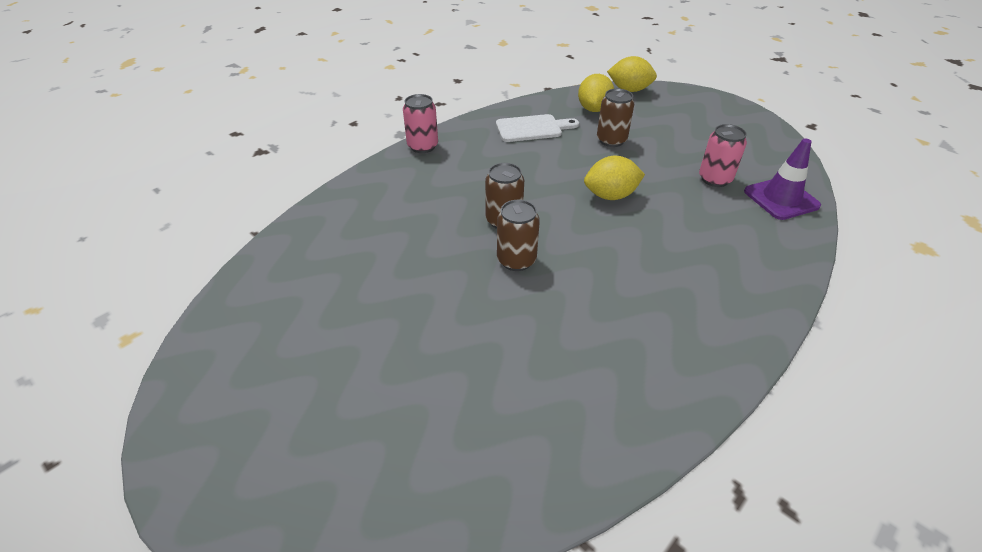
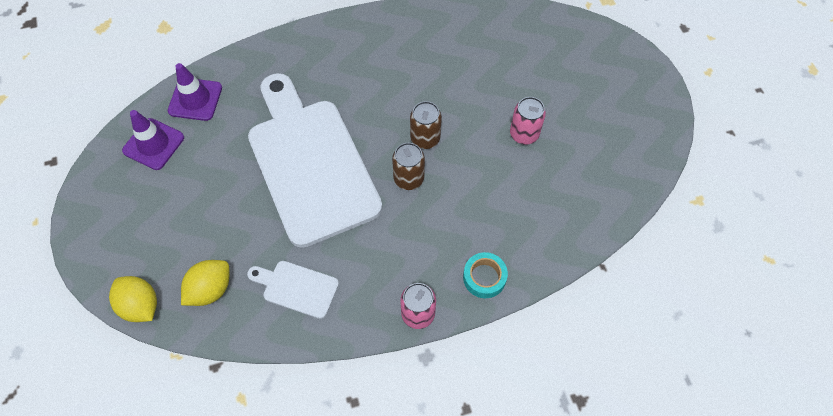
camera: 150 degrees left, 20 degrees up
yellow lemon [584,156,645,200] -> white cutting board [248,73,382,248]
brown can [597,89,634,147] -> none
pink can [699,124,747,187] -> pink can moved to [510,97,546,145]
none -> purple traffic cone [122,110,184,170]
none -> turquoise tape [463,252,508,298]

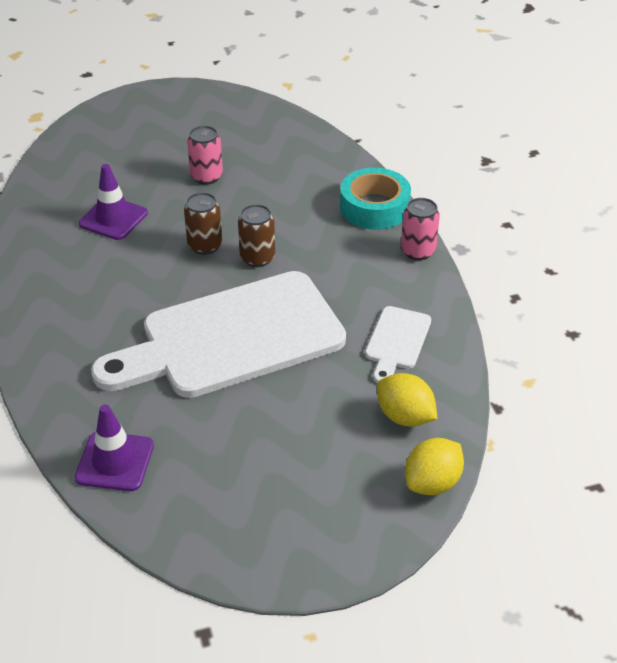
camera: 90 degrees left, 20 degrees down
purple traffic cone [122,110,184,170] -> purple traffic cone moved to [79,164,148,240]
turquoise tape [463,252,508,298] -> turquoise tape [340,168,411,230], size x1.58

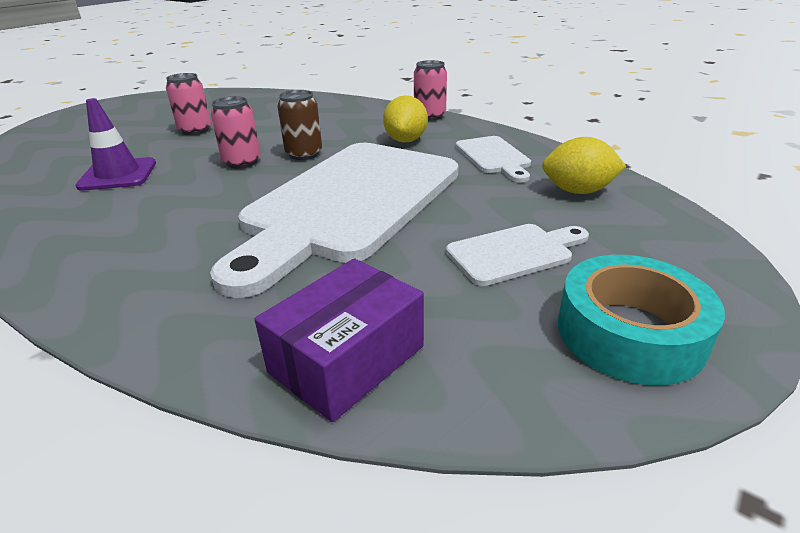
camera: 35 degrees left, 10 degrees down
purple traffic cone [75,404,154,491] -> purple box [254,258,424,422]
brown can [184,192,222,255] -> pink can [211,96,261,169]
turquoise tape [340,168,411,230] -> turquoise tape moved to [558,255,725,385]
yellow lemon [405,438,464,495] -> yellow lemon moved to [383,95,428,143]
none -> white cutting board [446,224,589,286]

